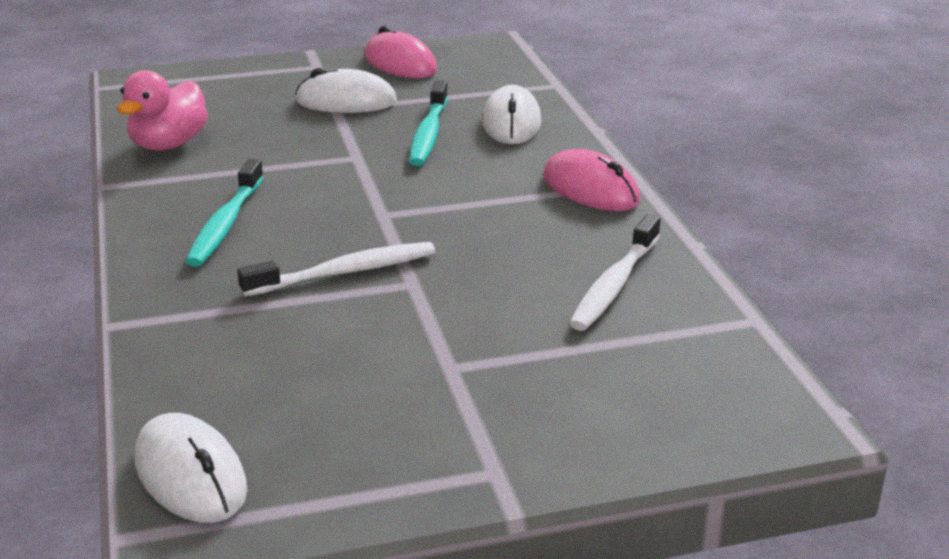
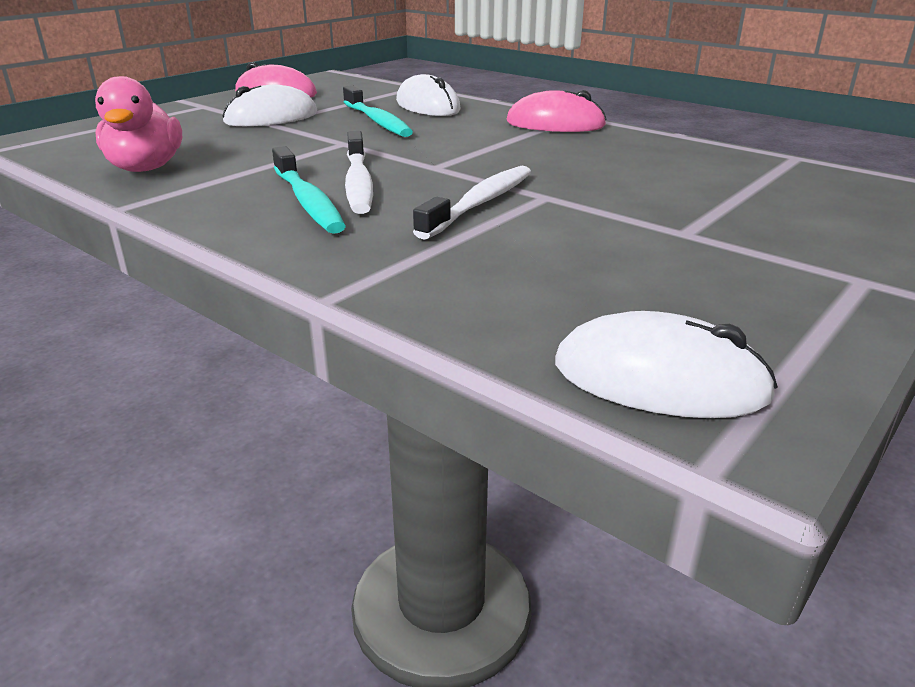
camera: 35 degrees left, 0 degrees up
white toothbrush [569,214,660,331] -> white toothbrush moved to [345,131,373,214]

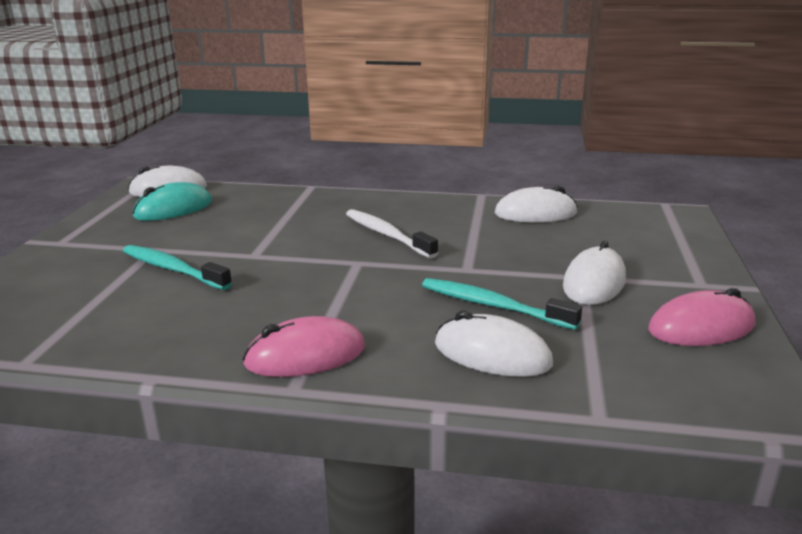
camera: 150 degrees right, 5 degrees down
pink duck [95,76,182,172] -> white mouse [495,186,578,222]
turquoise toothbrush [272,146,346,234] -> turquoise toothbrush moved to [123,245,232,290]
white toothbrush [413,166,531,239] -> none
none -> turquoise mouse [132,182,212,221]

